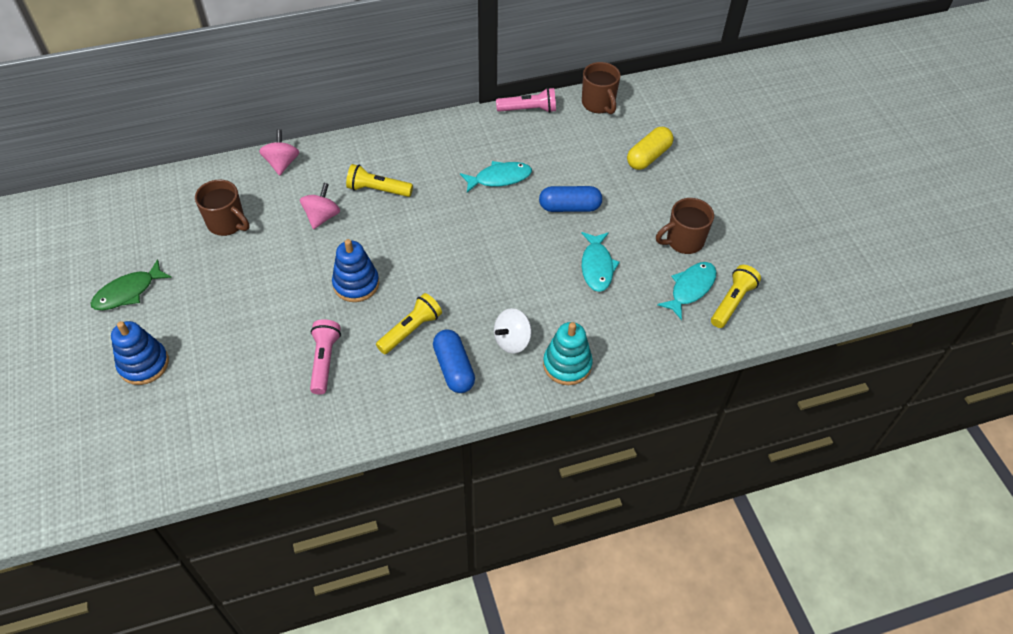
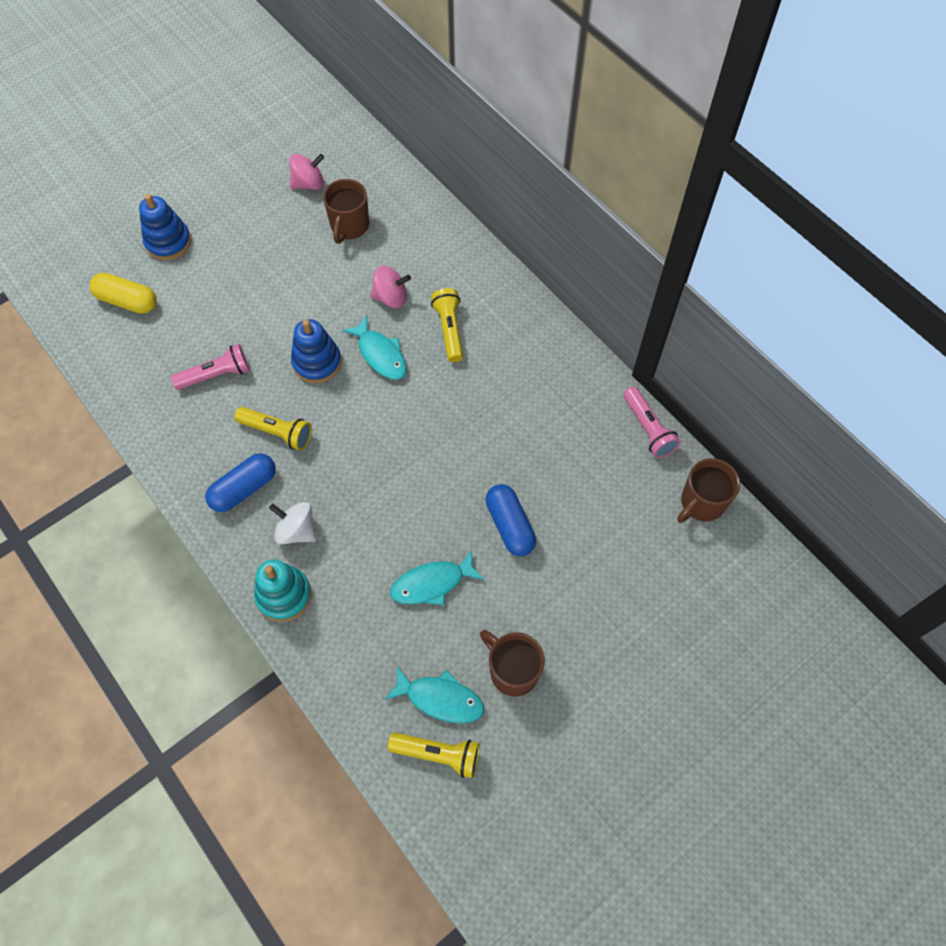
camera: 70 degrees right, 10 degrees up
green fish [90,259,172,310] -> none
pink spinning top [259,129,300,176] -> pink spinning top moved to [289,154,324,190]
turquoise fish [460,161,532,193] -> turquoise fish moved to [342,315,407,380]
yellow capsule [627,127,674,170] -> yellow capsule moved to [90,273,157,314]

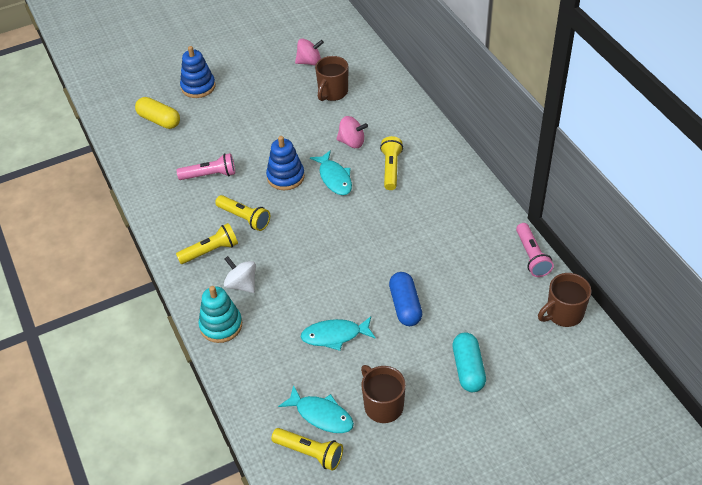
camera: 15 degrees right, 15 degrees down
blue capsule [205,453,276,512] -> yellow flashlight [176,223,238,264]
none -> turquoise capsule [453,332,486,392]

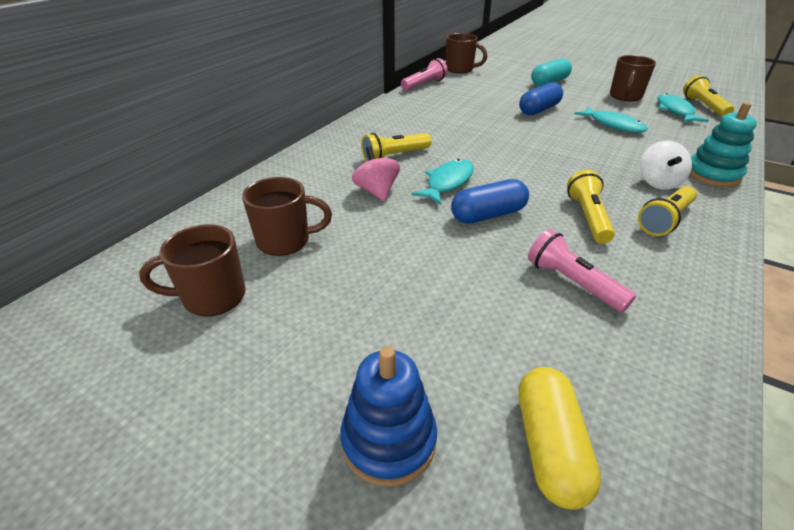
camera: 125 degrees left, 10 degrees down
yellow flashlight [176,223,238,264] -> yellow flashlight turned 75 degrees counterclockwise [638,186,697,236]
blue stacking toy [266,136,305,190] -> blue capsule [451,179,529,224]
pink spinning top [295,38,324,66] -> brown mug [139,224,246,317]

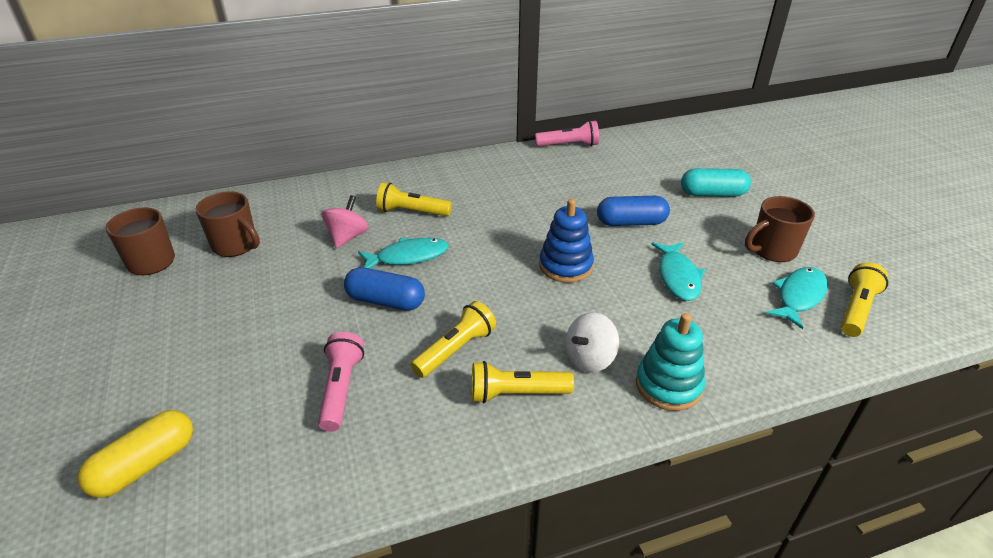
camera: 40 degrees right, 0 degrees up
blue stacking toy [340,346,437,487] -> blue stacking toy moved to [539,199,594,283]
brown mug [446,33,487,74] -> none

